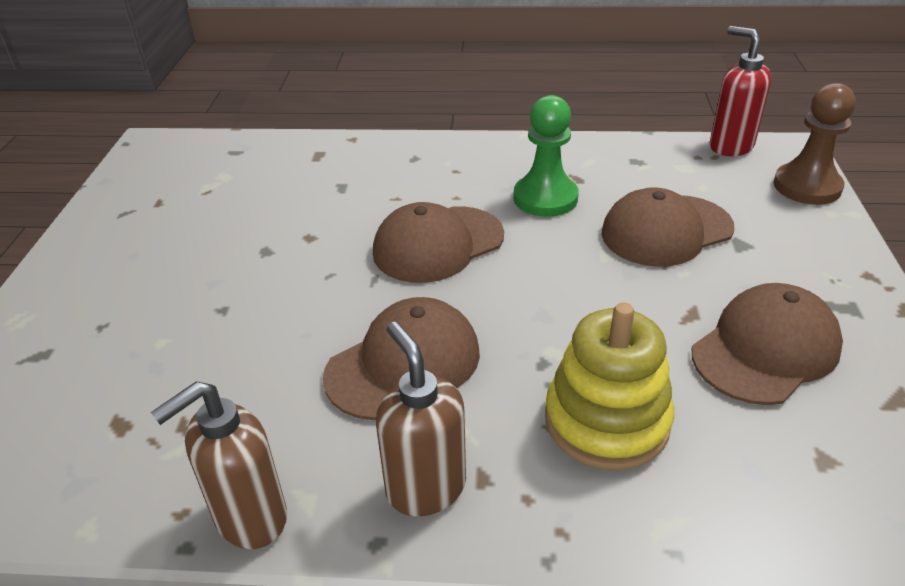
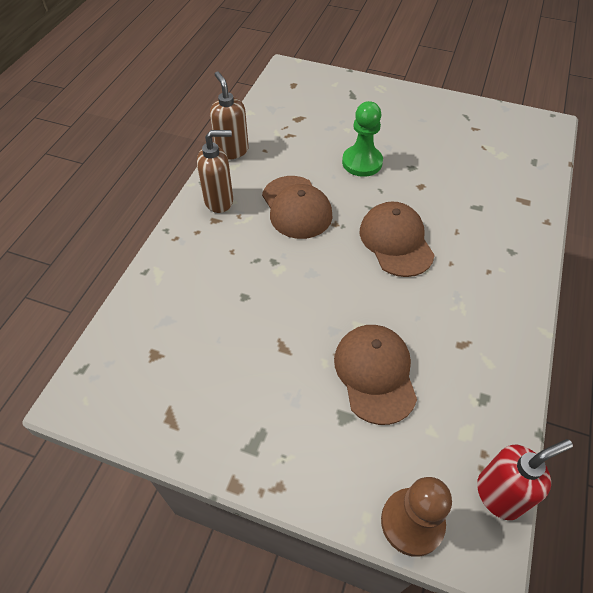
camera: 105 degrees right, 15 degrees up
green pawn [514,95,579,217] -> green pawn moved to [342,101,383,177]
yellow stacking toy [545,302,674,470] -> none
brown cap [692,283,843,405] -> none

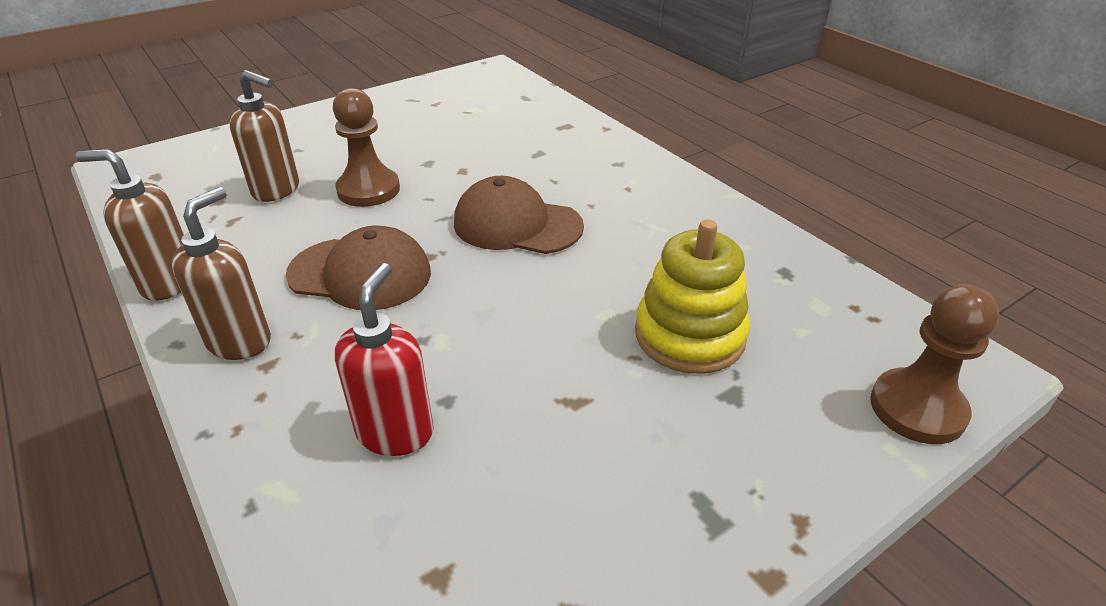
camera: 55 degrees left, 15 degrees down
brown cap [334,325,417,425] -> yellow stacking toy [635,219,750,374]
green pawn [342,101,383,177] -> brown pawn [333,88,400,207]
red soap dispenser [477,439,573,520] -> red soap dispenser moved to [335,263,434,456]
none -> brown soap dispenser [229,70,299,202]

